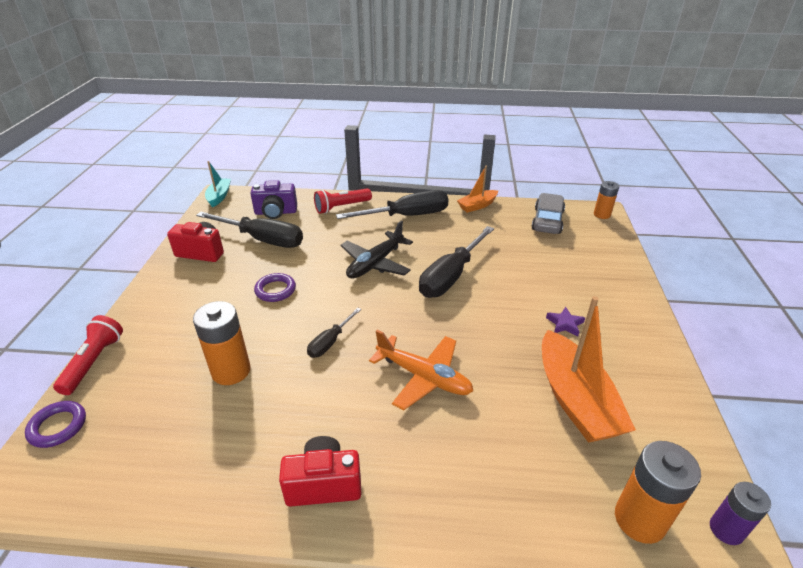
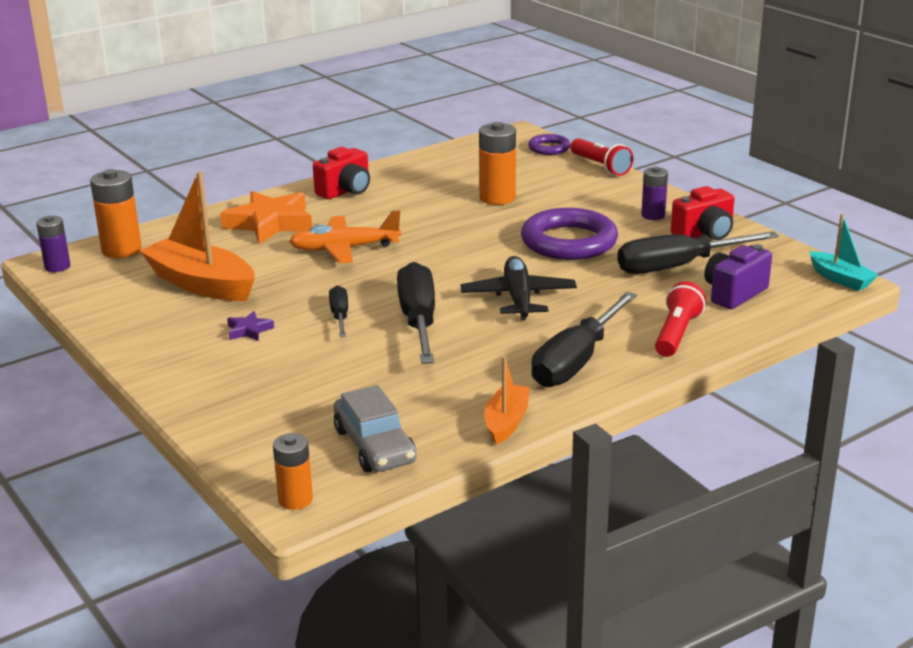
camera: 140 degrees right, 10 degrees down
purple ring [254,273,296,302] -> purple ring [521,208,618,260], size x1.94
black screwdriver [307,307,361,358] -> black screwdriver moved to [329,286,348,337]
none -> orange star [220,191,312,244]
none -> purple battery [641,167,668,220]

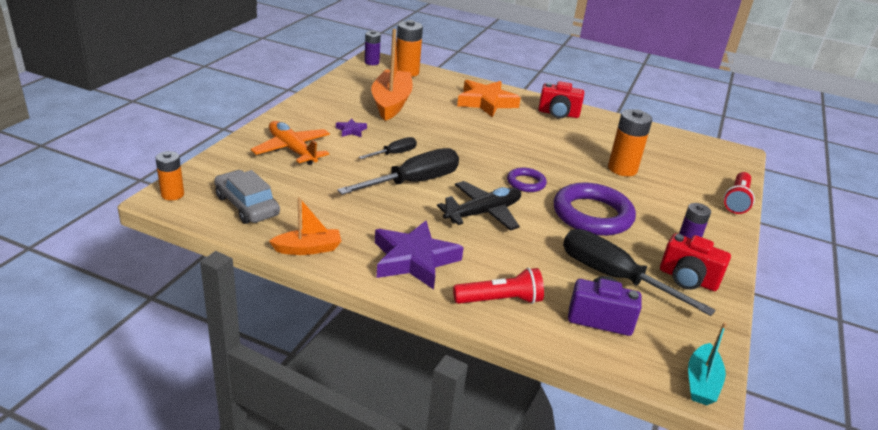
camera: 55 degrees right, 5 degrees up
orange plane [289,210,401,263] -> orange plane moved to [251,121,330,165]
grey car [334,385,417,472] -> grey car turned 105 degrees clockwise [214,170,280,224]
purple ring [528,134,571,155] -> purple ring moved to [507,167,547,192]
black screwdriver [531,292,637,387] -> purple star [375,221,464,290]

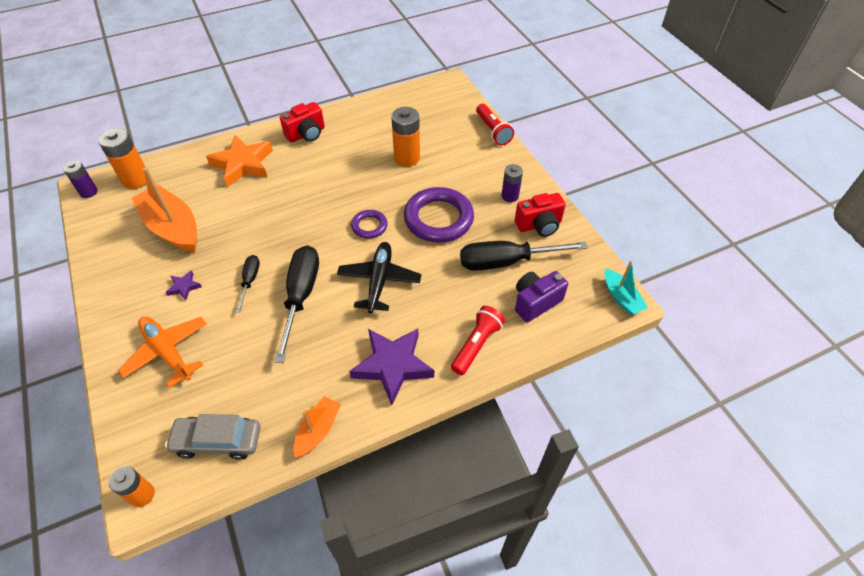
camera: 45 degrees left, 20 degrees up
orange plane [251,121,330,165] -> orange plane turned 45 degrees clockwise [118,316,207,388]

